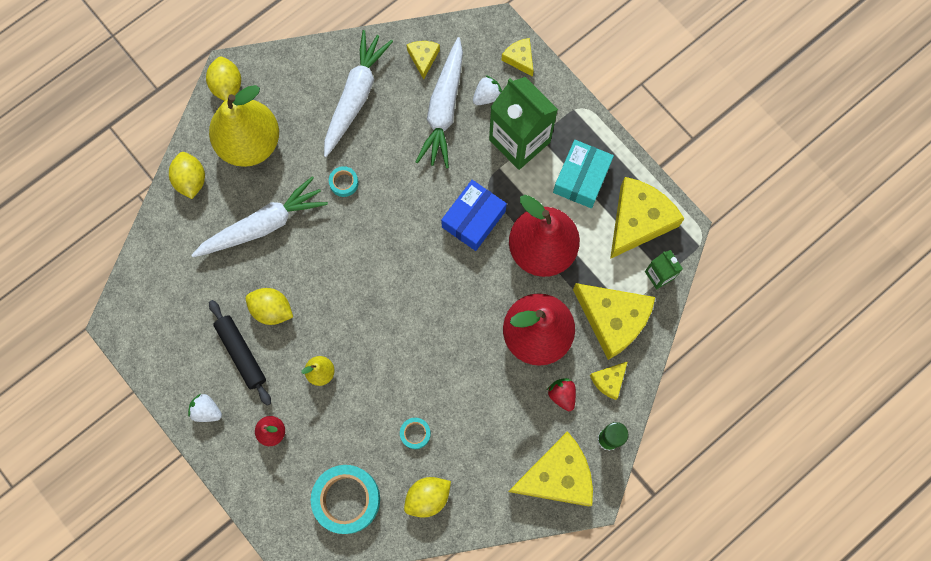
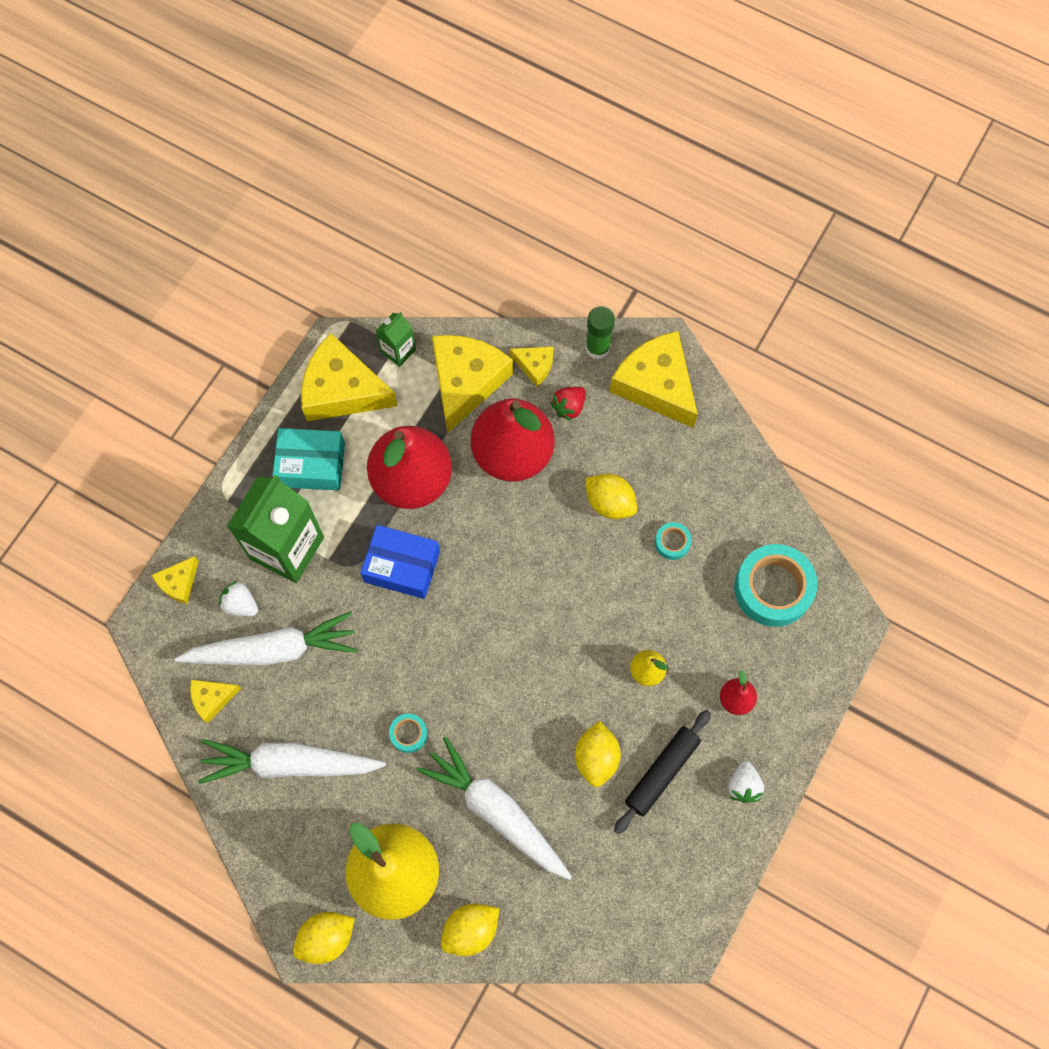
camera: 110 degrees left, 5 degrees down
yellow lemon [404,477,451,518] -> yellow lemon moved to [585,473,637,519]

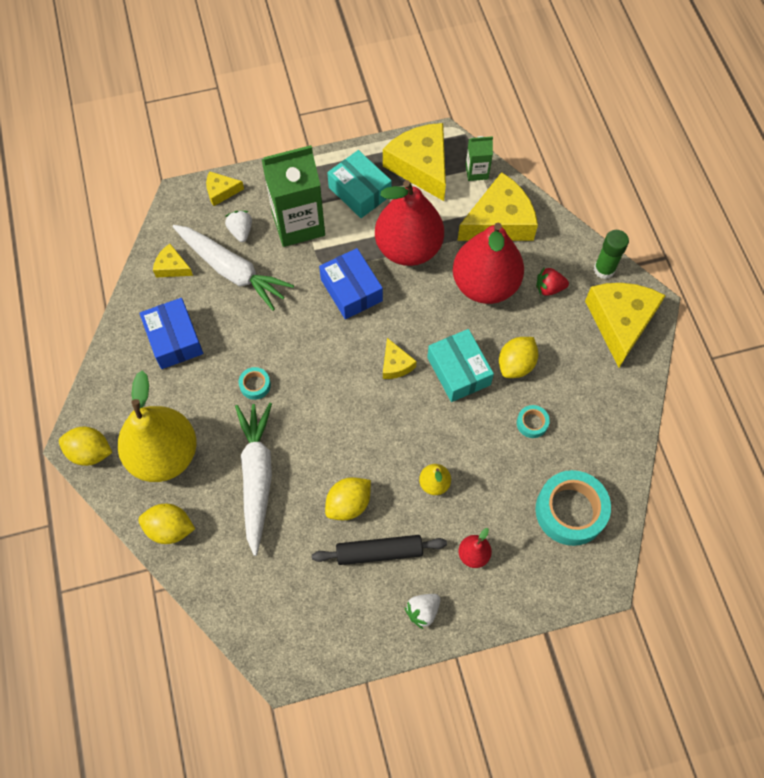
camera: 45 degrees right, 5 degrees down
white carrot [199,739,386,784] -> blue box [139,298,203,369]
yellow cheese [510,347,553,387] -> yellow cheese moved to [383,338,417,379]
yellow lemon [585,473,637,519] -> yellow lemon turned 45 degrees clockwise [499,337,538,378]
none -> turquoise box [427,329,494,402]

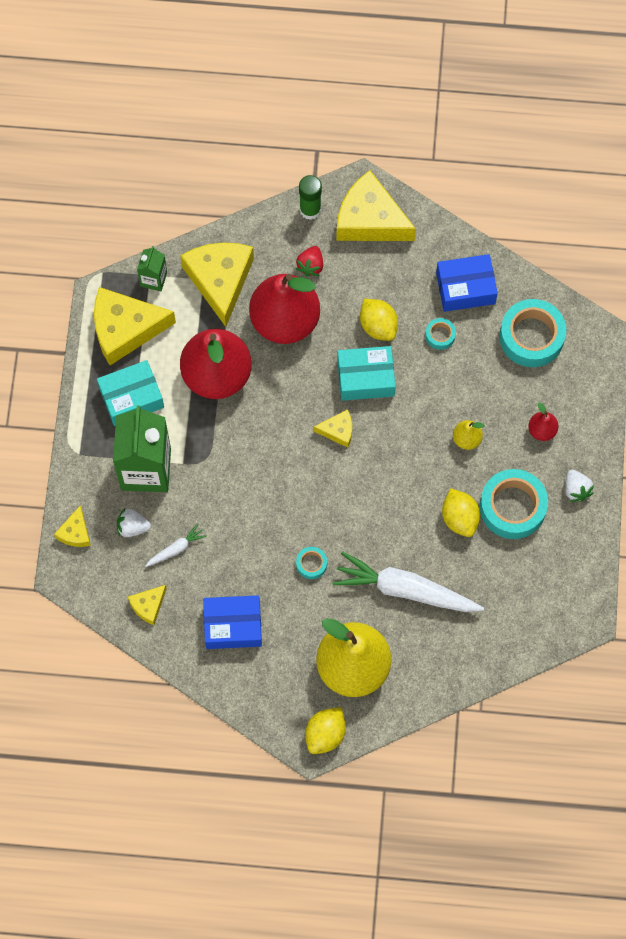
camera: 70 degrees left, 5 degrees up
yellow lemon [138,504,195,544] -> none
white carrot [173,225,294,311] -> white carrot [145,524,207,567], size x0.45
black rolling pin [312,535,447,565] -> turquoise tape [480,469,548,539]
blue box [319,248,383,319] -> blue box moved to [436,254,498,312]

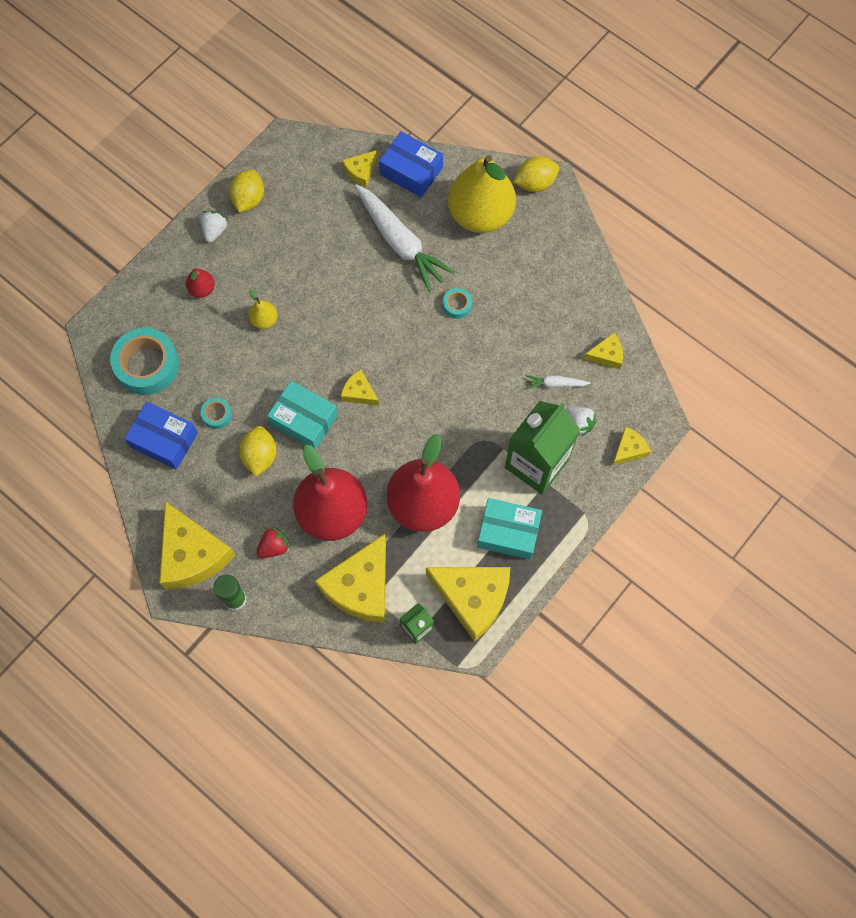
camera: 145 degrees left, 0 degrees up
blue box [203,595,262,649] -> blue box moved to [379,131,443,198]
yellow lemon [442,488,480,537] -> yellow lemon moved to [229,169,264,212]
turquoise tape [480,469,548,539] -> none
none -> yellow cheese [342,150,377,187]

